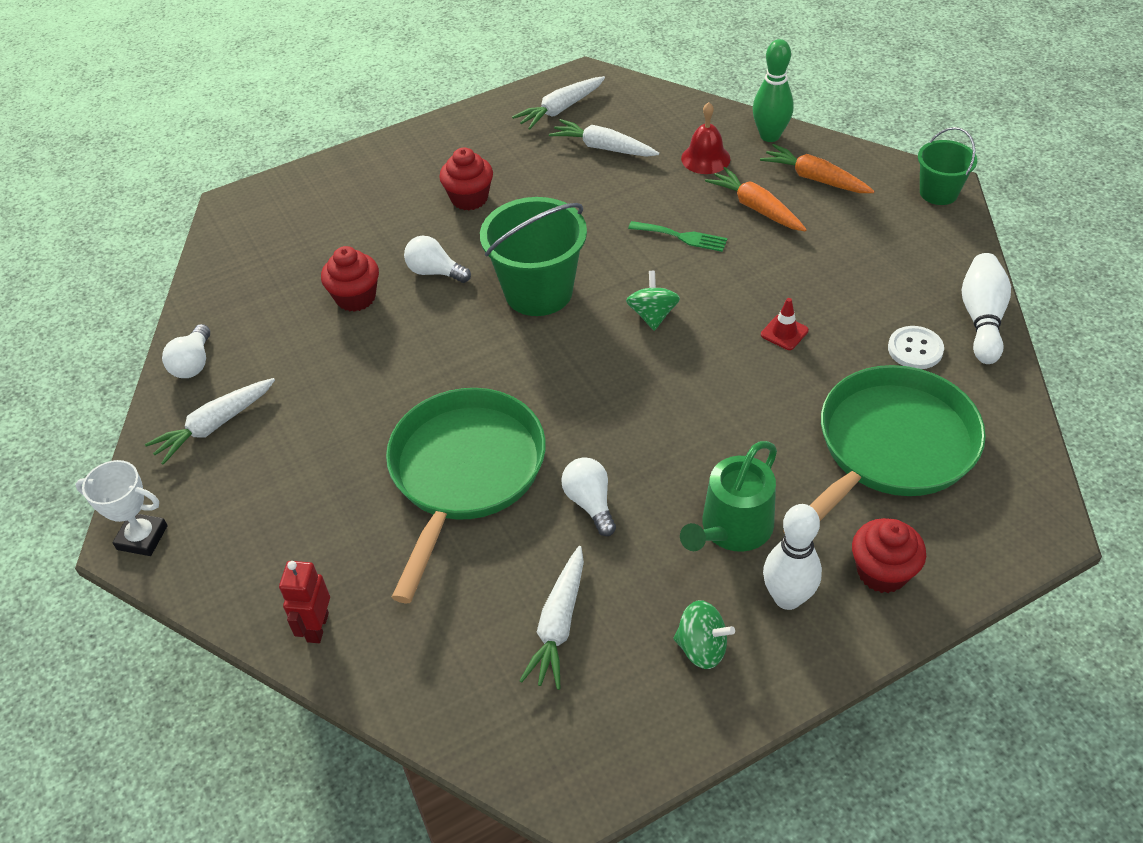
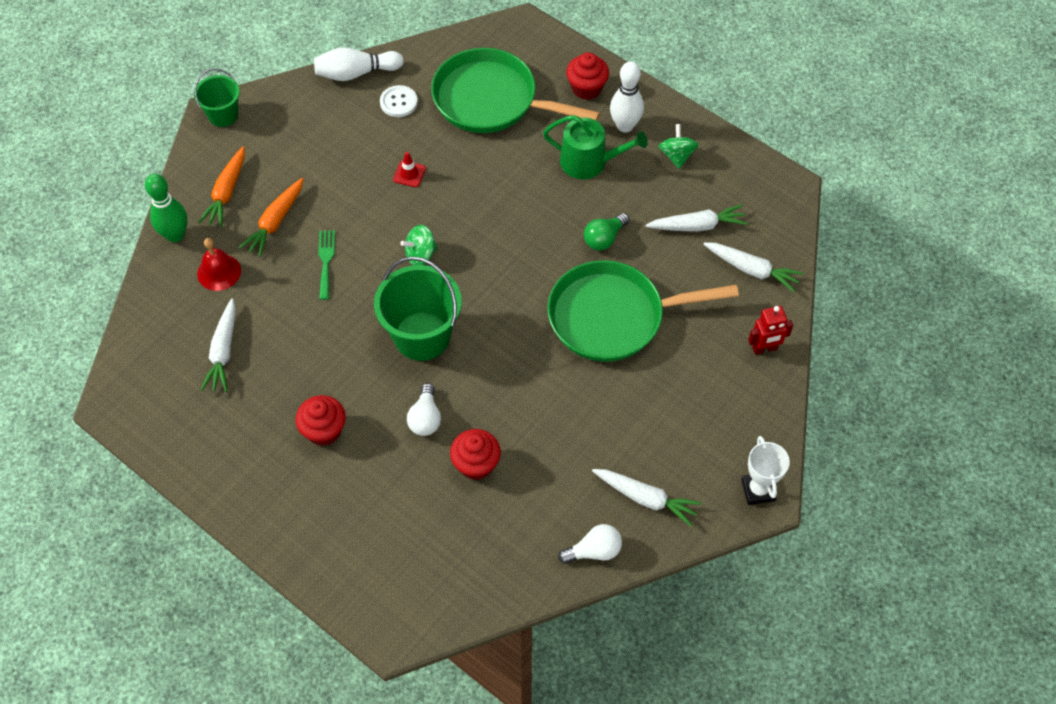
camera: 115 degrees left, 10 degrees up
white carrot [512,76,605,130] -> white carrot moved to [703,242,804,292]
white light bulb [561,457,616,536] -> green light bulb [584,213,629,251]

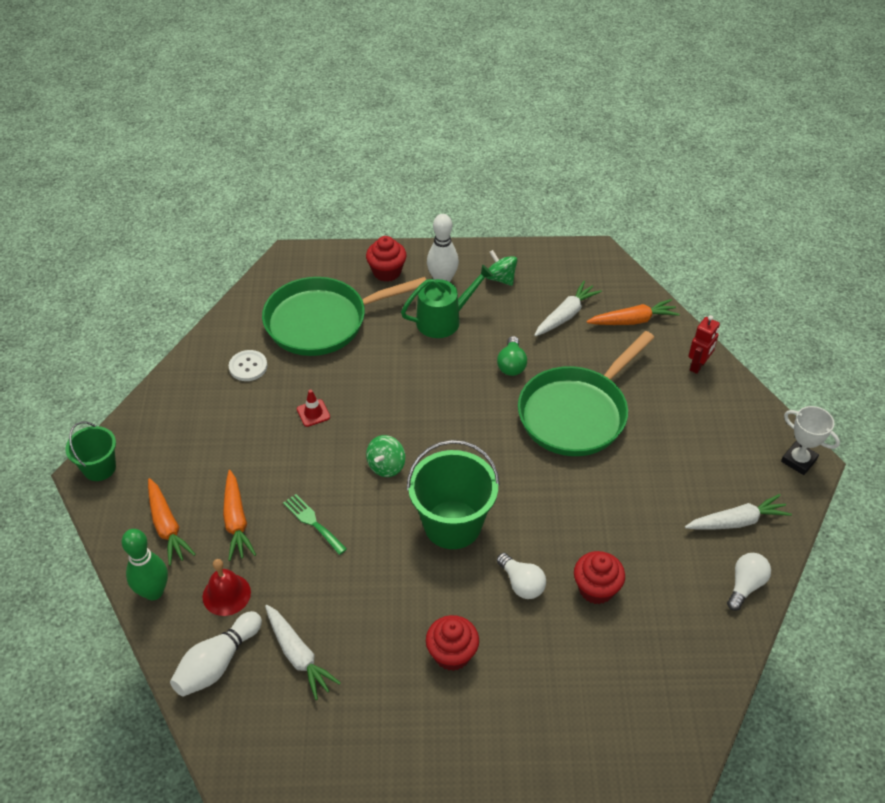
camera: 40 degrees left, 10 degrees down
white bowling pin [314,47,404,81] -> white bowling pin moved to [170,611,262,696]
white carrot [703,242,804,292] -> orange carrot [586,299,680,325]

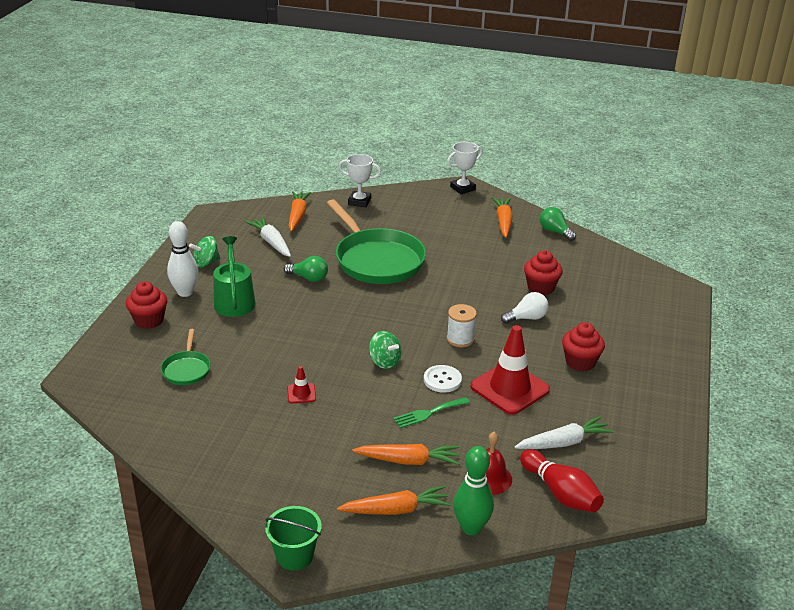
camera: 75 degrees left, 15 degrees down
white bowling pin [170,611,262,696] -> red bowling pin [520,449,604,512]
white button [229,350,267,381] -> white button moved to [424,365,462,393]
green pan [262,277,426,356] -> green pan [161,329,211,385], size x0.47
green bucket [407,440,500,549] -> white spool [447,304,477,347]
white carrot [685,494,792,530] -> orange carrot [492,197,513,238]
red robot [688,315,720,374] -> white trophy [339,154,381,207]
white light bulb [727,553,771,611] -> green light bulb [540,207,576,241]
none -> red traffic cone [471,325,550,415]

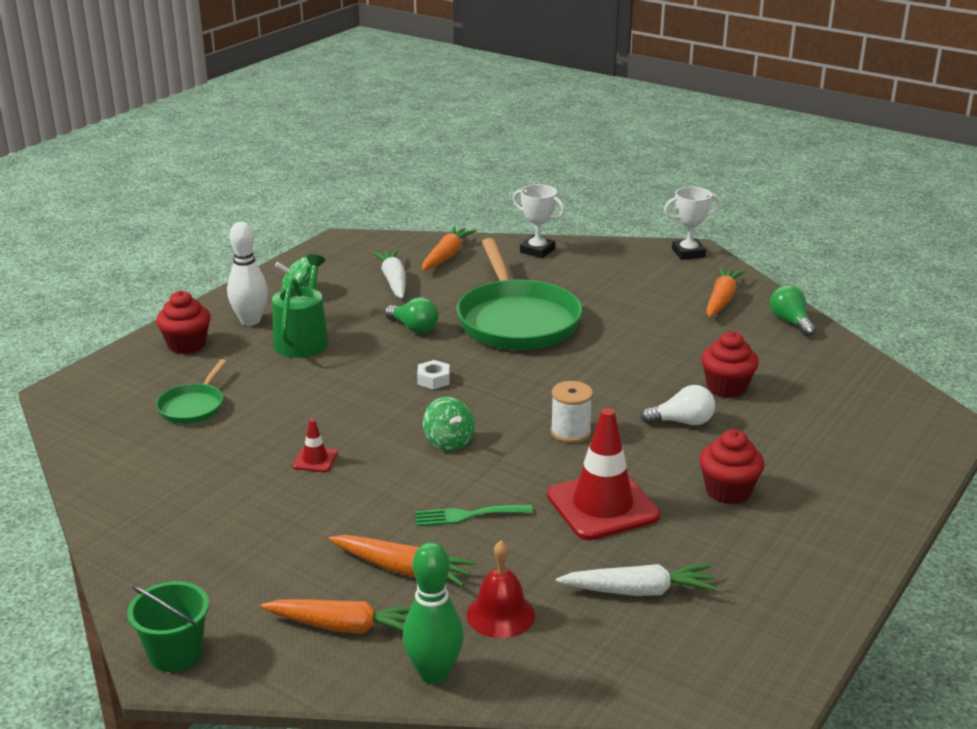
camera: 20 degrees right, 5 degrees down
white button [424,365,462,393] -> none
red bowling pin [520,449,604,512] -> none
none -> white nut [417,360,450,389]

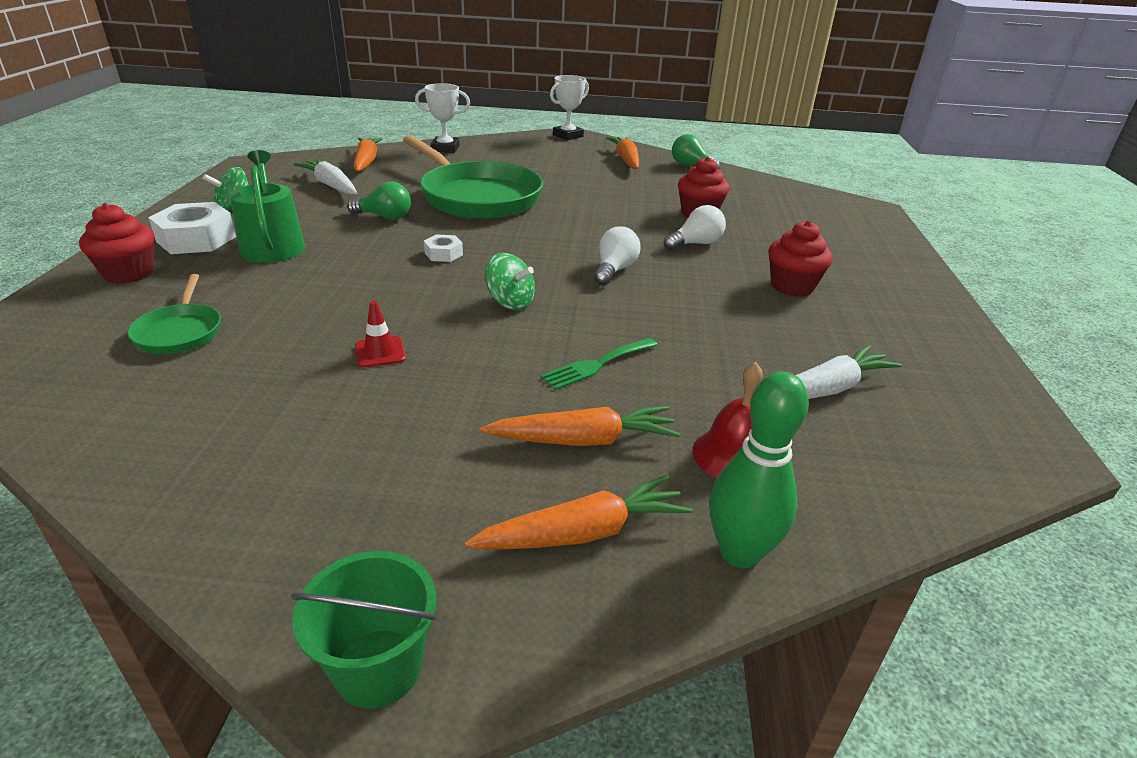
camera: 30 degrees left, 5 degrees up
white bowling pin [227,222,268,326] -> white nut [148,202,236,254]
red traffic cone [547,408,660,540] -> none
white spool [551,381,593,443] -> white light bulb [594,226,641,286]

